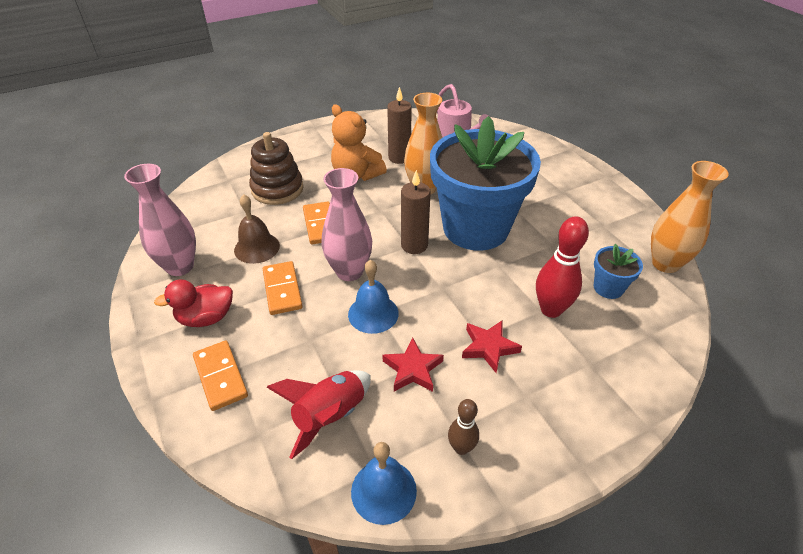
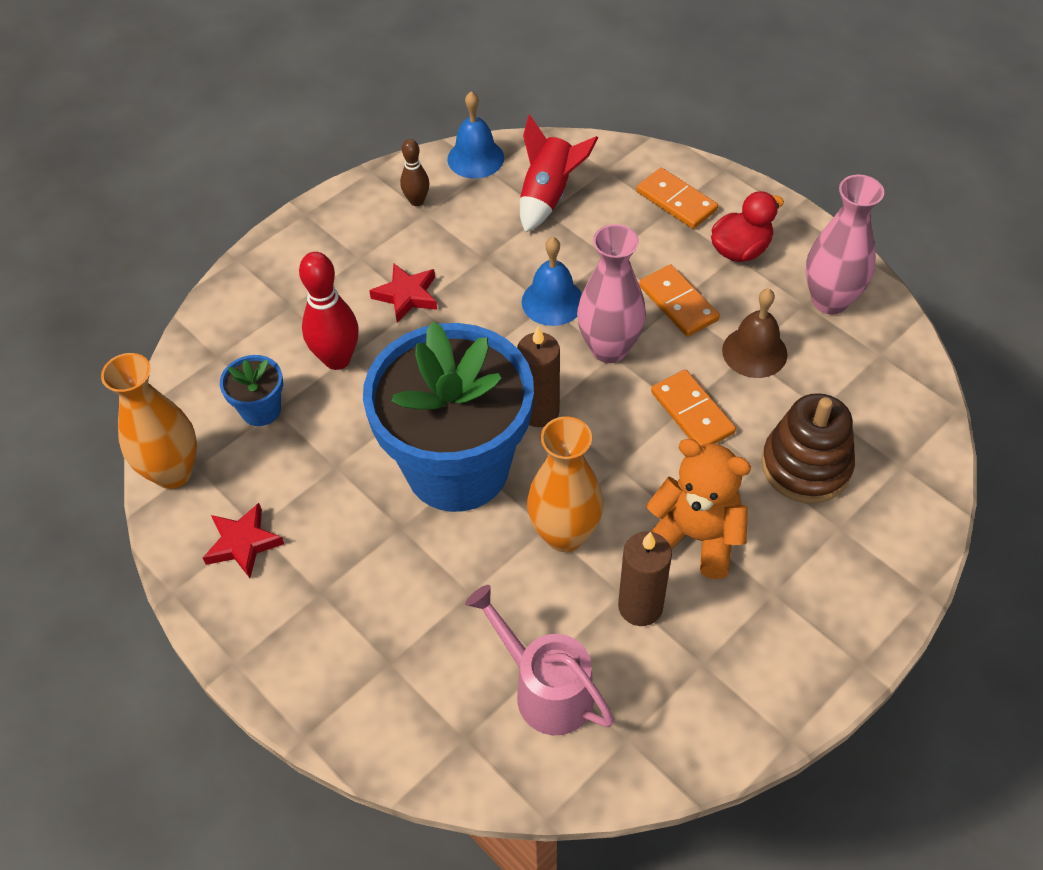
camera: 165 degrees right, 10 degrees up
red star [382,338,444,392] -> red star moved to [203,503,284,578]

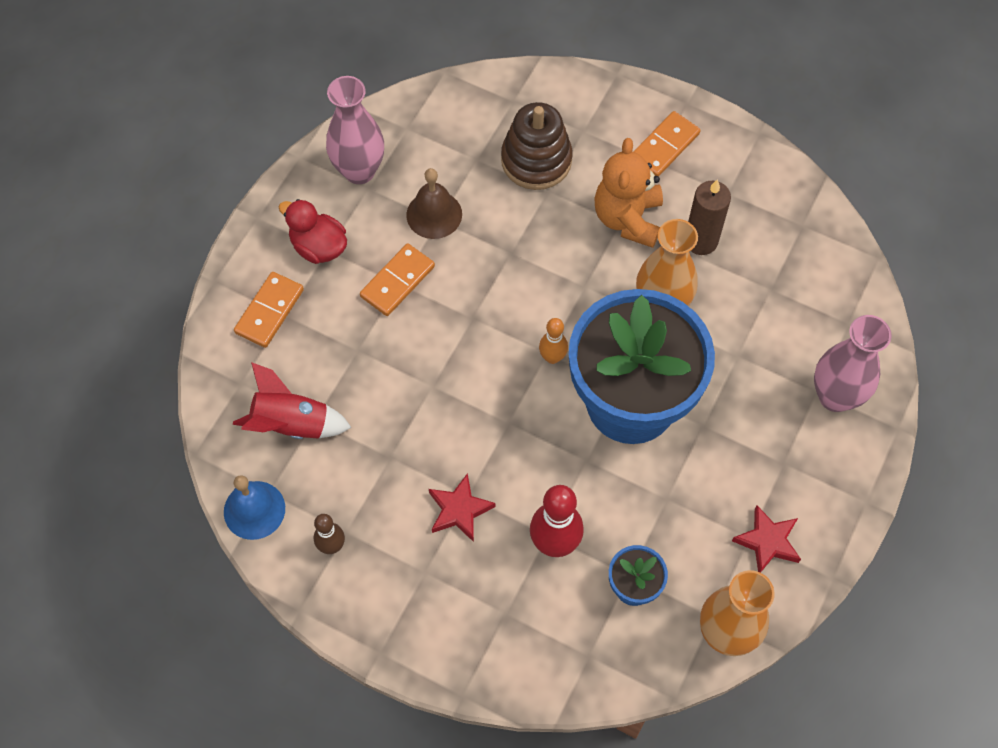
camera: 110 degrees left, 10 degrees up
pink watering can [465,585,614,735] -> none
brown candle [517,326,560,427] -> orange bowling pin [539,318,568,364]
blue bell [522,237,582,326] -> none
pink vase [577,224,646,363] -> pink vase moved to [814,315,892,412]
orange domino [651,370,736,445] -> orange domino moved to [633,111,701,177]

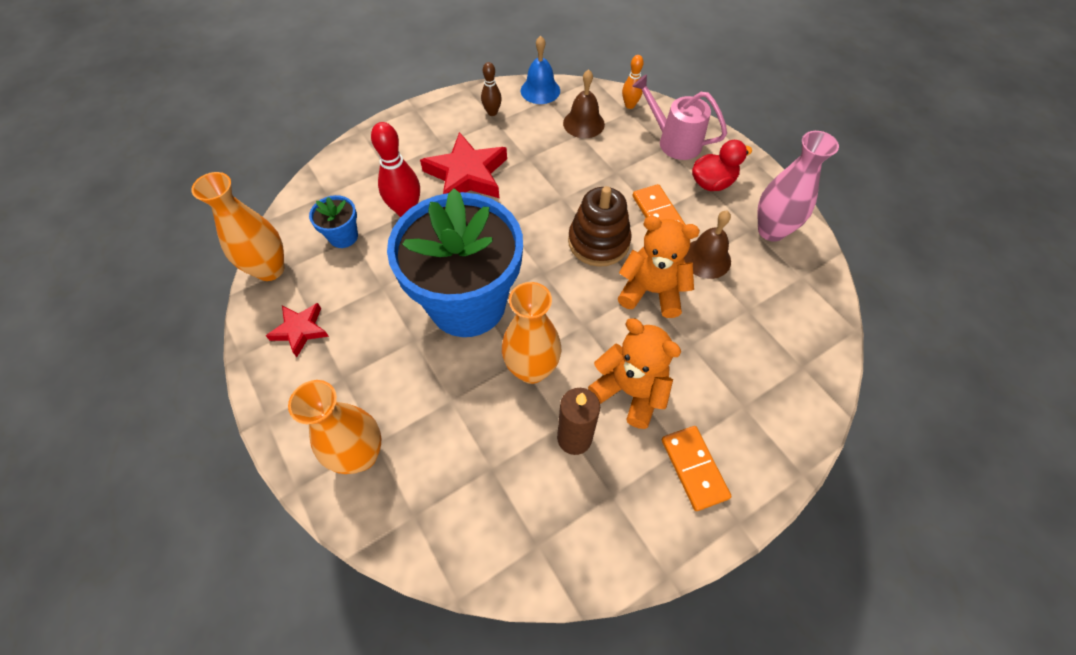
camera: 120 degrees right, 5 degrees down
red rocket [233,362,352,439] -> brown bell [563,69,605,138]
orange domino [234,272,304,348] -> pink watering can [632,74,727,160]
red star [429,473,495,542] -> red star [420,132,507,198], size x1.76
brown stacking toy [501,102,573,190] -> brown stacking toy moved to [568,186,632,267]
orange bowling pin [539,318,568,364] -> orange bowling pin moved to [622,55,644,109]
pink vase [814,315,892,412] -> orange vase [288,380,381,474]
none -> orange teddy bear [618,216,700,318]

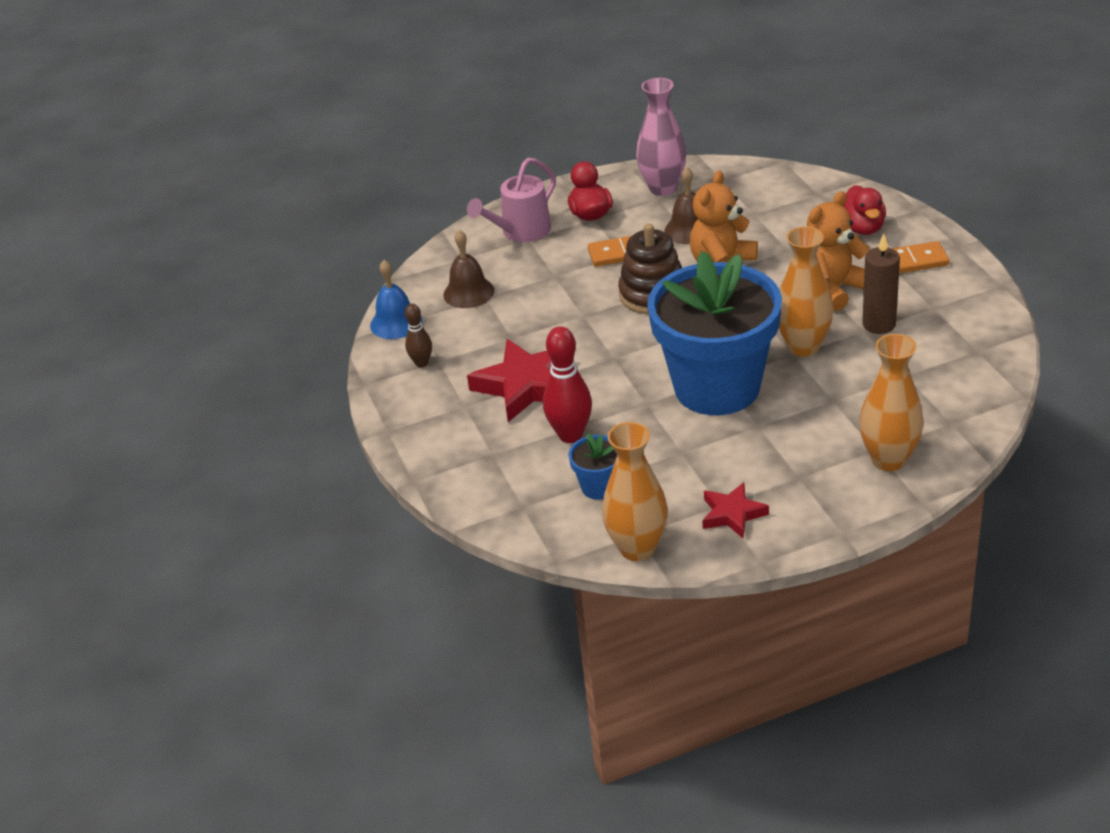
camera: 75 degrees left, 20 degrees down
orange bowling pin [622,55,644,109] -> none
none -> red duck [843,185,886,235]

